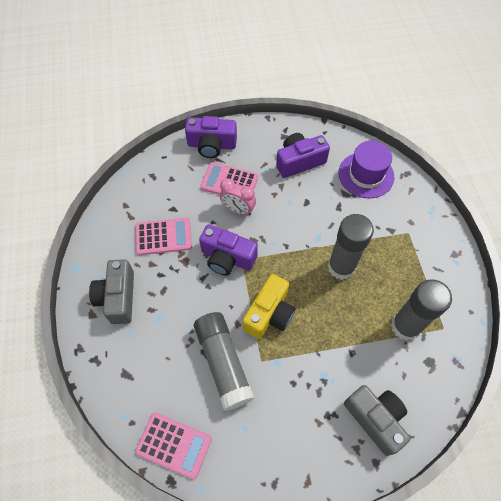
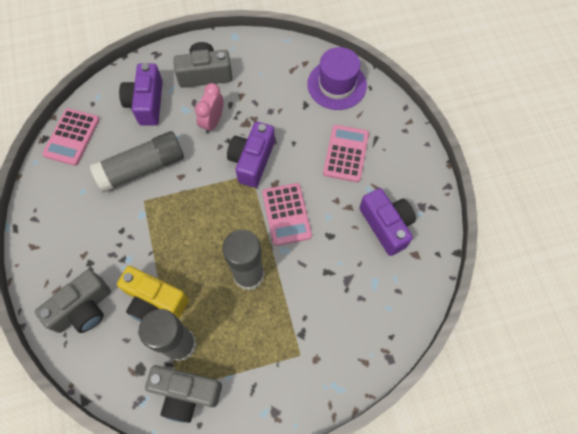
camera: 85 degrees right, 5 degrees up
pink calculator [135,218,192,255] -> pink calculator moved to [262,183,312,246]
purple camera [185,116,237,158] -> purple camera moved to [119,63,163,126]
pink clock [220,178,256,215] -> pink clock moved to [195,83,223,134]
yellow camera [243,274,295,339] -> yellow camera moved to [117,266,189,322]
purple hat [339,141,395,198] -> purple hat moved to [307,47,367,110]
none -> grey camera [145,365,222,423]

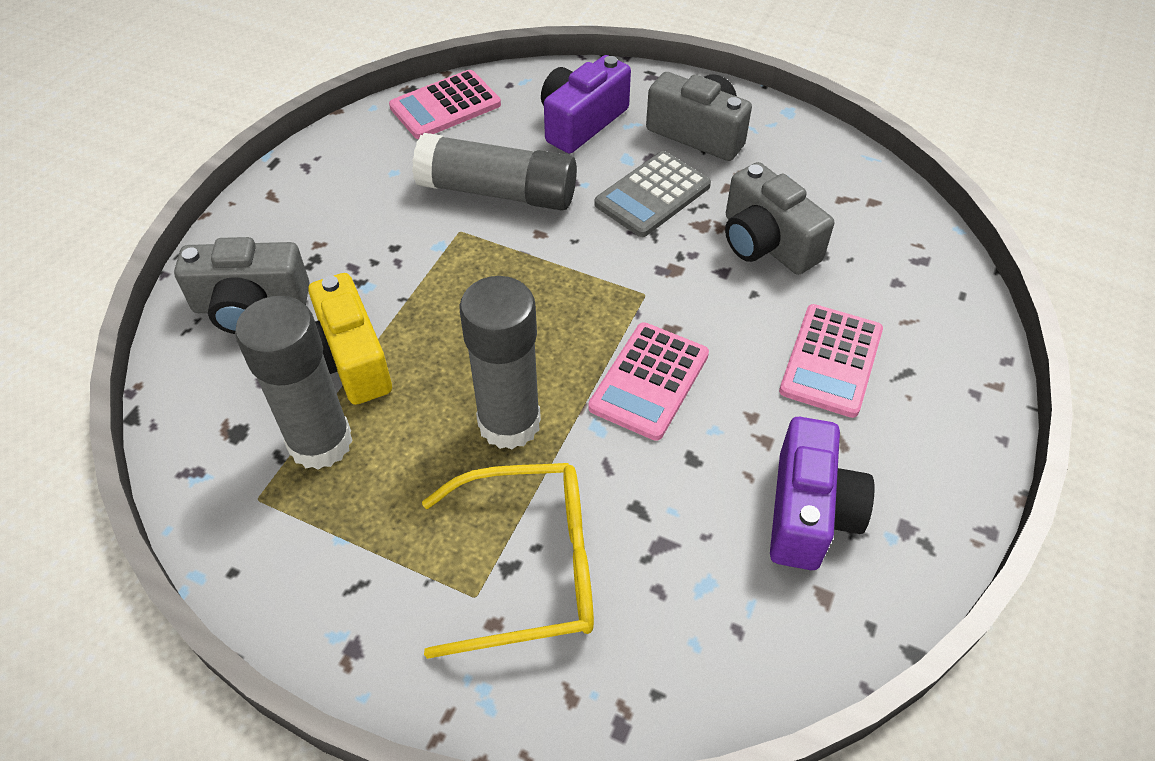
camera: 40 degrees right, 15 degrees down
grey camera [145,365,222,423] -> grey camera moved to [725,162,834,275]
pink clock [195,83,223,134] -> grey calculator [595,151,711,237]
purple camera [227,122,275,188] -> none
purple hat [307,47,367,110] -> none
pink calculator [323,125,369,182] -> pink calculator turned 150 degrees clockwise [779,304,883,418]
none -> yellow glasses [422,463,594,659]

